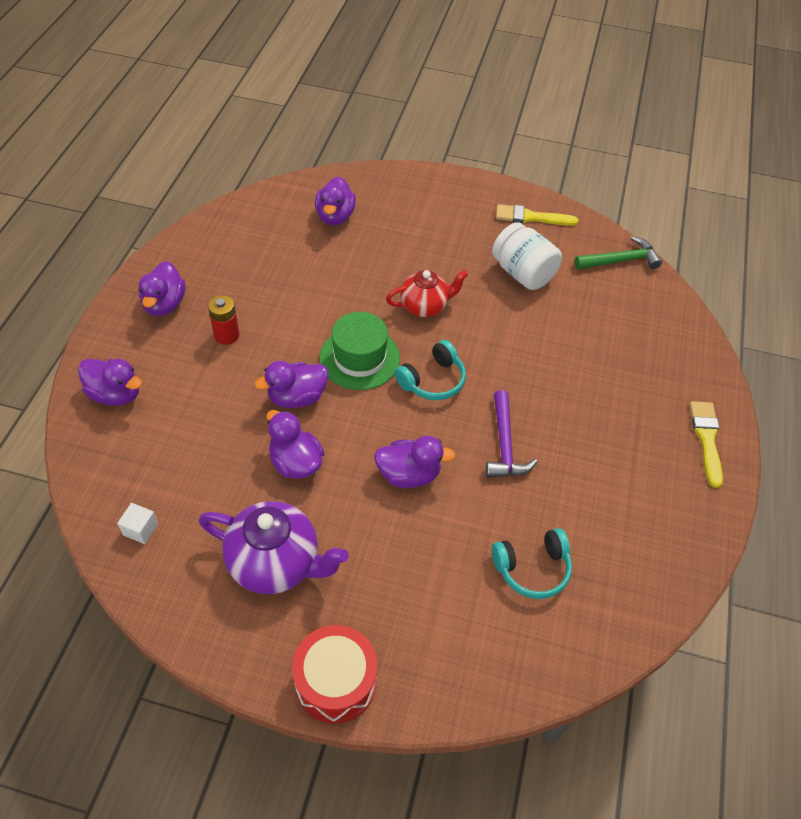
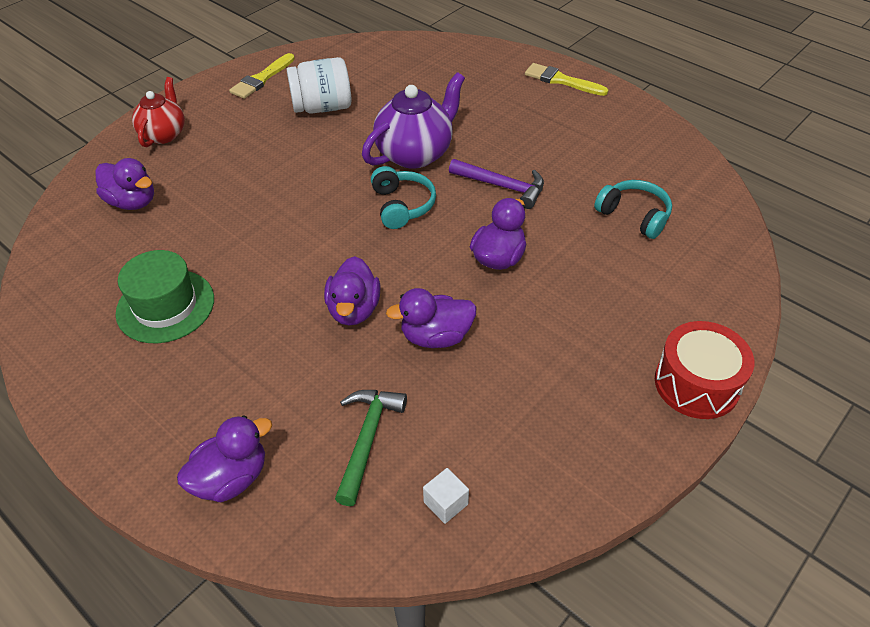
camera: 60 degrees left, 5 degrees down
purple duck [138,261,185,316] -> none
purple teapot [199,501,349,594] -> purple teapot moved to [362,72,465,169]
red battery [208,295,240,345] -> none
green hat [320,312,400,390] -> green hat moved to [116,250,214,343]
red teapot [386,270,468,317] -> red teapot moved to [132,77,185,147]
turquoise headphones [492,528,572,599] -> turquoise headphones turned 60 degrees counterclockwise [594,180,672,239]
green hammer [575,236,662,270] -> green hammer moved to [335,390,407,506]

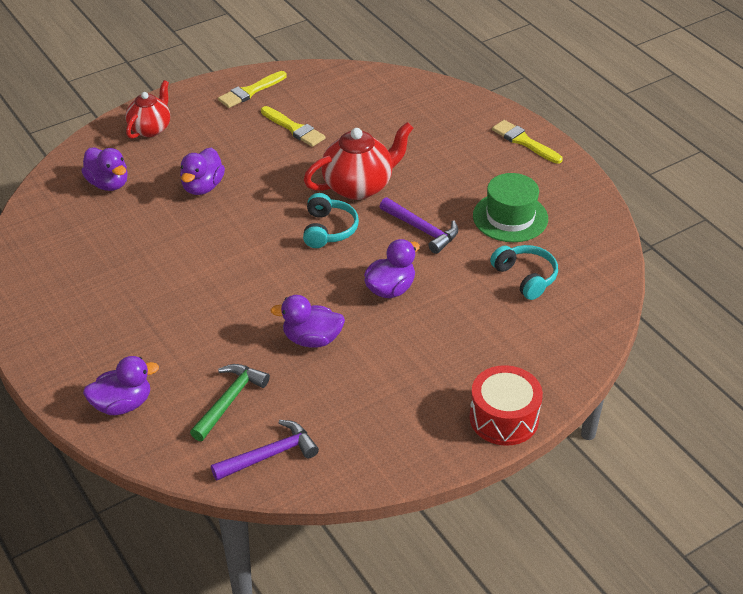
camera: 15 degrees right, 5 degrees down
green hat [116,250,214,343] -> green hat moved to [473,173,548,242]
white jar [286,57,351,114] -> yellow brush [261,106,326,147]
purple duck [324,256,381,325] -> purple duck moved to [180,148,225,195]
purple teapot [362,72,465,169] -> red teapot [304,122,413,200]
white cube [423,468,469,524] -> purple hammer [211,420,319,480]

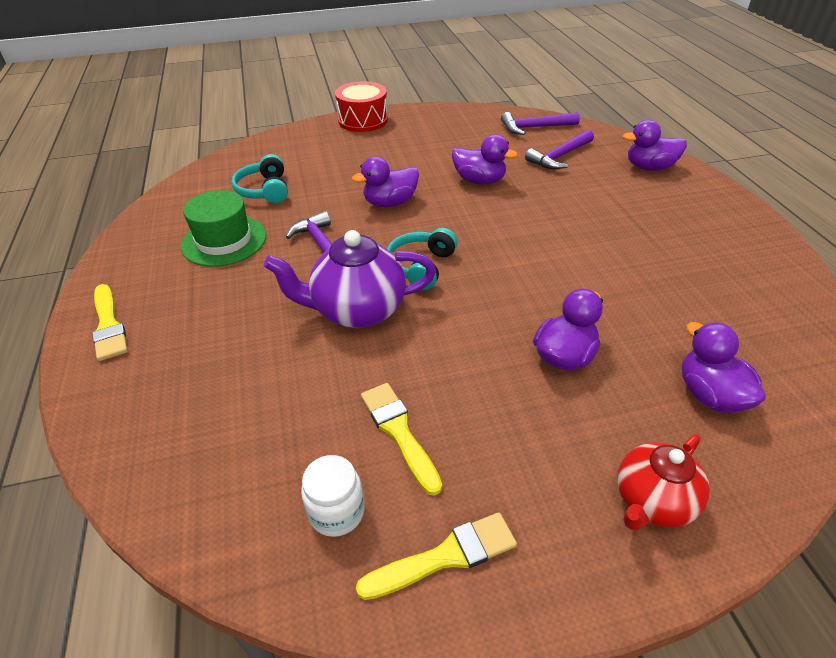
camera: 160 degrees left, 0 degrees up
green hammer [190,364,270,441] -> purple hammer [525,129,594,169]
red teapot [304,122,413,200] -> purple teapot [264,230,436,328]
none -> white jar [301,455,365,537]

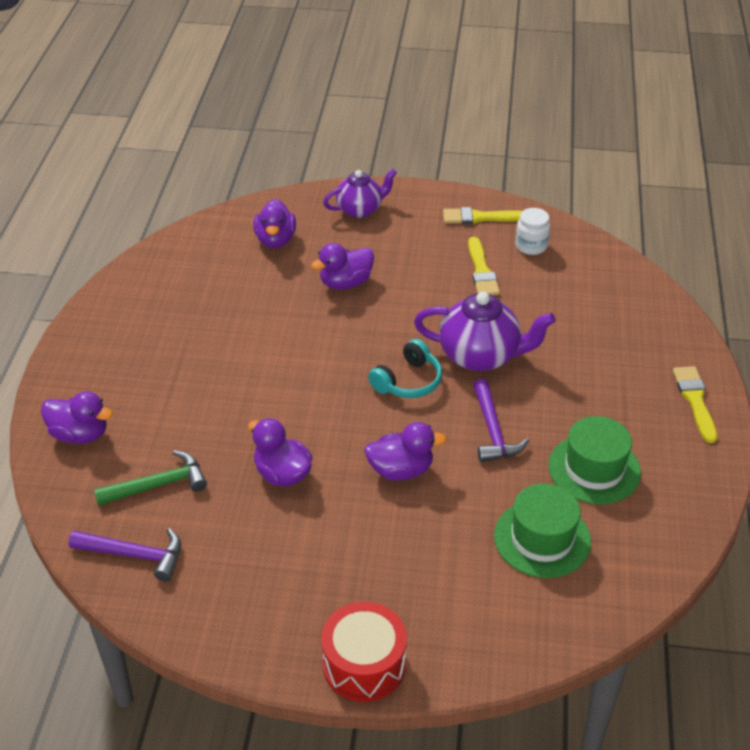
camera: 160 degrees left, 0 degrees up
turquoise headphones [231,154,288,203] -> green hat [494,483,591,578]
purple hammer [525,129,594,169] -> green hammer [94,450,207,506]
red teapot [617,434,710,530] -> purple teapot [323,169,397,218]

